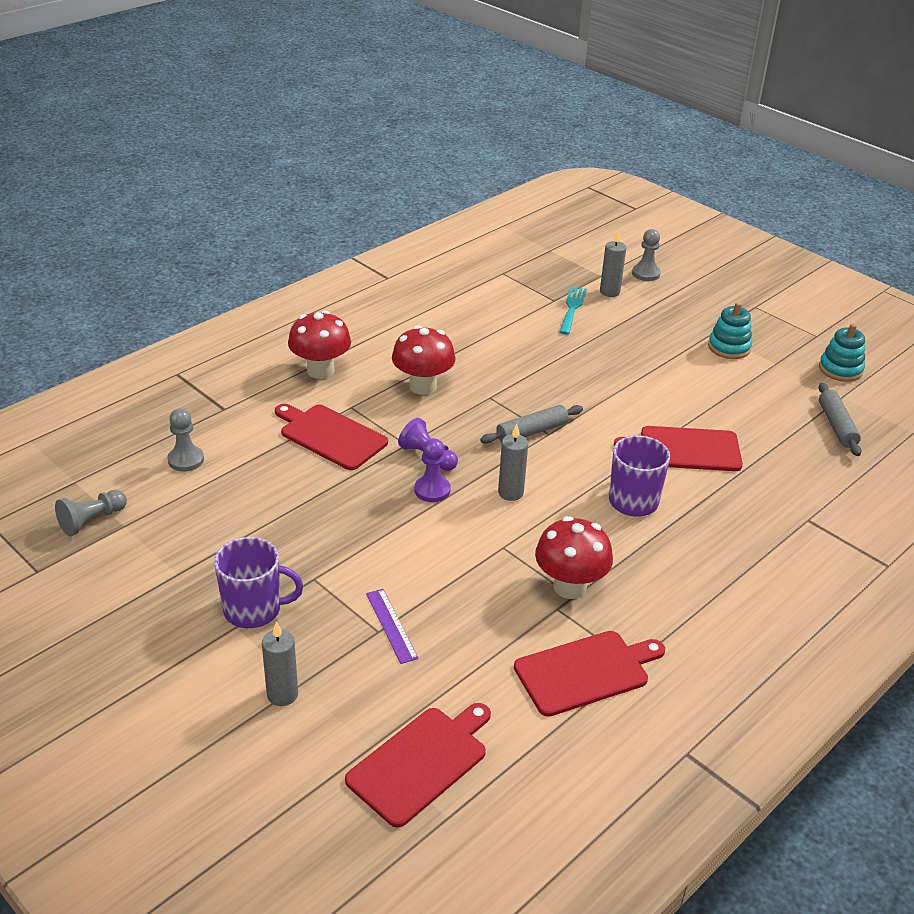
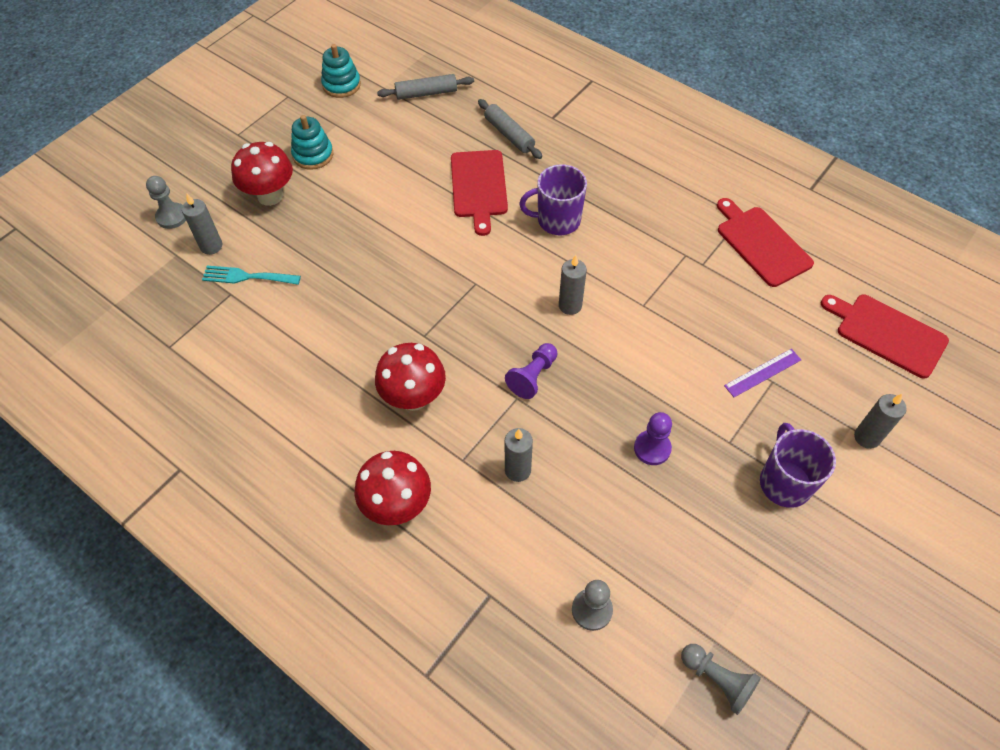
camera: 95 degrees left, 20 degrees up
red cutting board [275,404,388,470] -> grey candle [505,428,533,482]
purple pawn [414,438,451,502] -> purple pawn moved to [634,412,672,465]
grey rolling pin [480,405,583,444] -> grey rolling pin moved to [478,99,542,159]
red mushroom [535,516,613,599] -> red mushroom moved to [231,142,293,206]

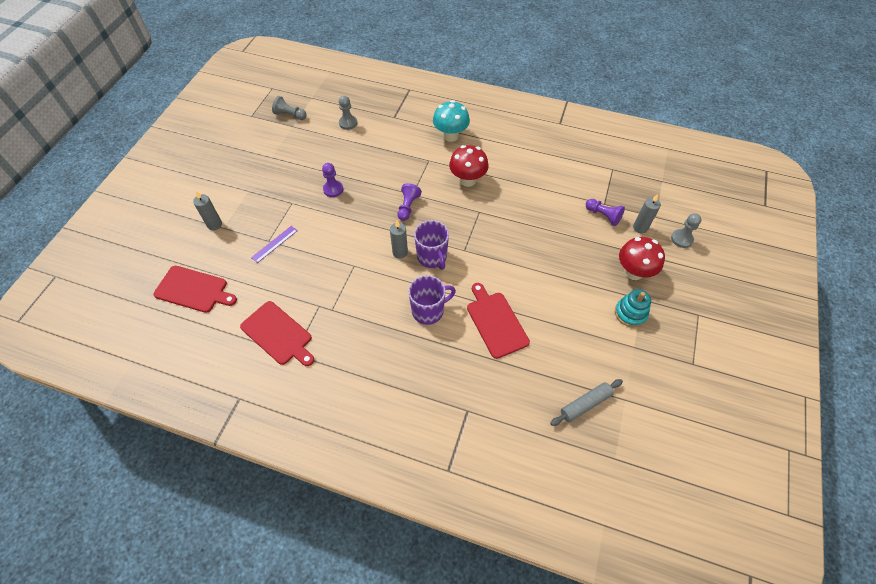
camera: 160 degrees right, 0 degrees up
turquoise fork [202,266,301,285] -> purple pawn [586,199,625,226]
turquoise stacking toy [321,44,361,98] -> none
red mushroom [355,451,431,525] -> turquoise mushroom [433,100,470,142]
grey rolling pin [478,99,542,159] -> none
grey candle [505,428,533,482] -> none
purple mug [760,423,836,508] -> purple mug moved to [414,220,449,270]

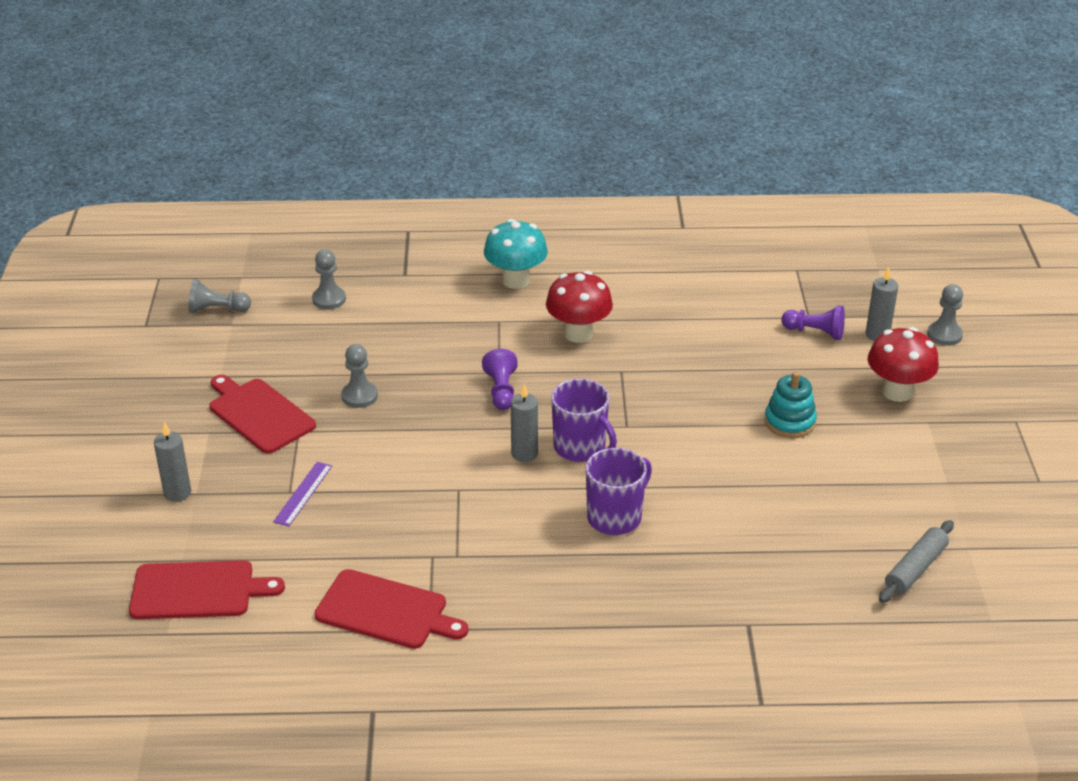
camera: 20 degrees left, 20 degrees down
purple pawn [322,163,343,197] -> grey pawn [341,344,378,408]
red cutting board [467,283,530,359] -> red cutting board moved to [209,375,316,454]
turquoise stacking toy [615,289,651,327] -> turquoise stacking toy moved to [764,372,817,438]

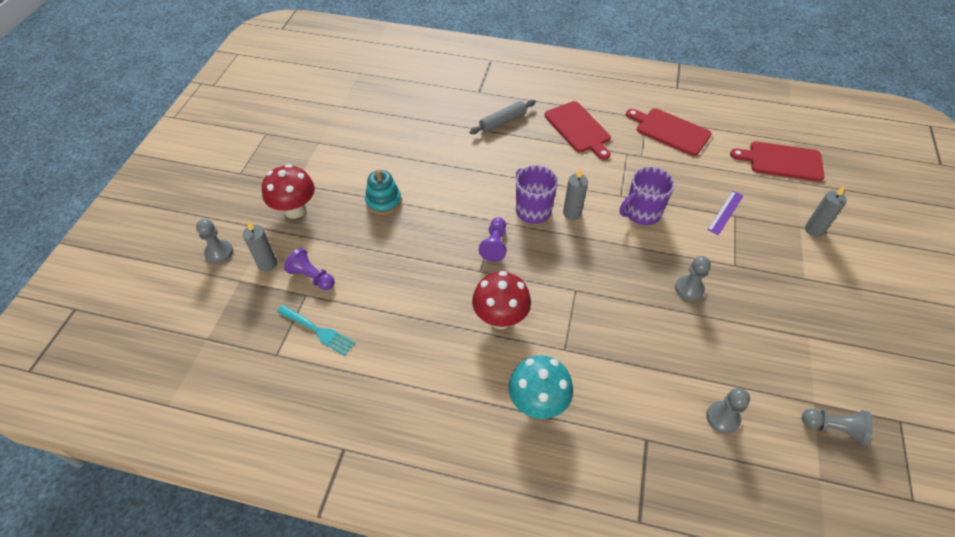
camera: 165 degrees left, 15 degrees up
red cutting board [209,375,316,454] -> red cutting board moved to [544,101,611,160]
purple pawn [482,349,518,410] -> purple pawn moved to [479,217,507,262]
purple mug [586,448,652,535] -> purple mug moved to [620,167,675,225]
grey rolling pin [879,520,954,603] -> grey rolling pin moved to [470,100,536,134]
none -> turquoise fork [277,305,355,356]

